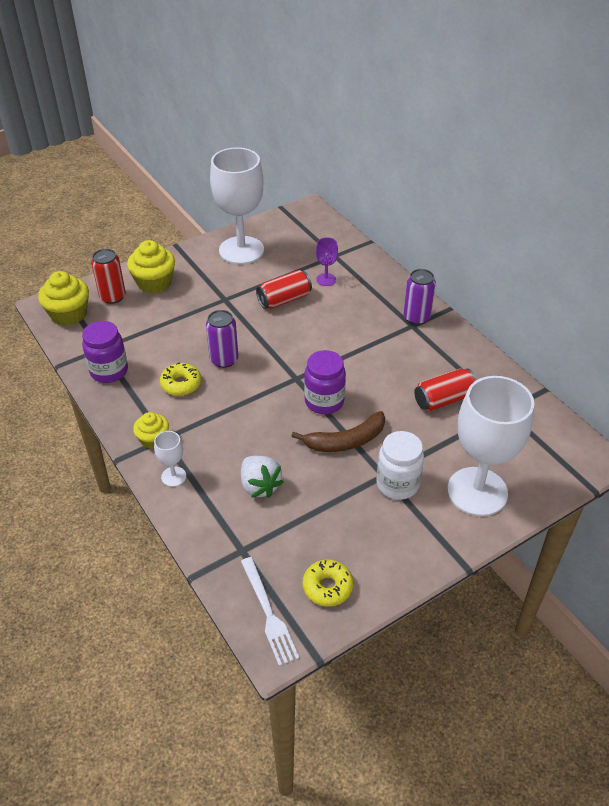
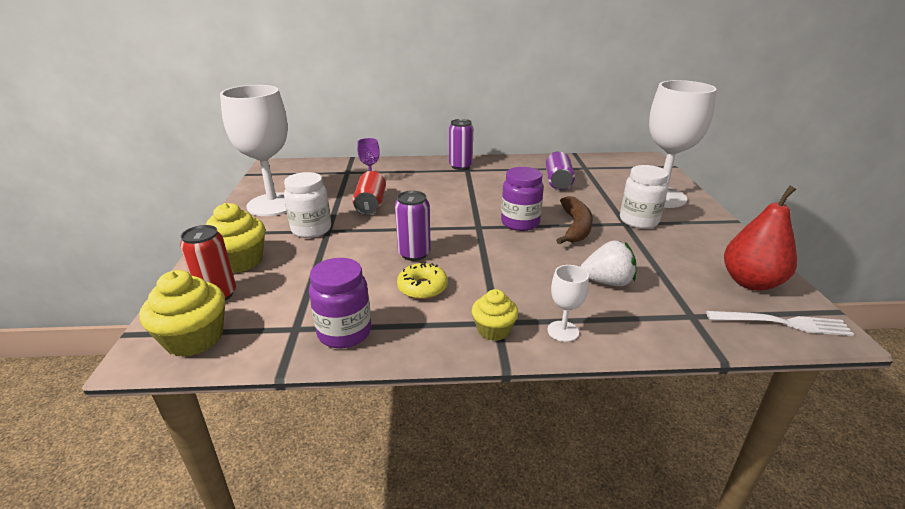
camera: 60 degrees left, 15 degrees down
yellow donut [303,559,353,607] -> red pear [724,186,797,291]
red can [414,368,477,411] -> purple can [546,151,575,190]
none -> white jar [284,172,331,238]

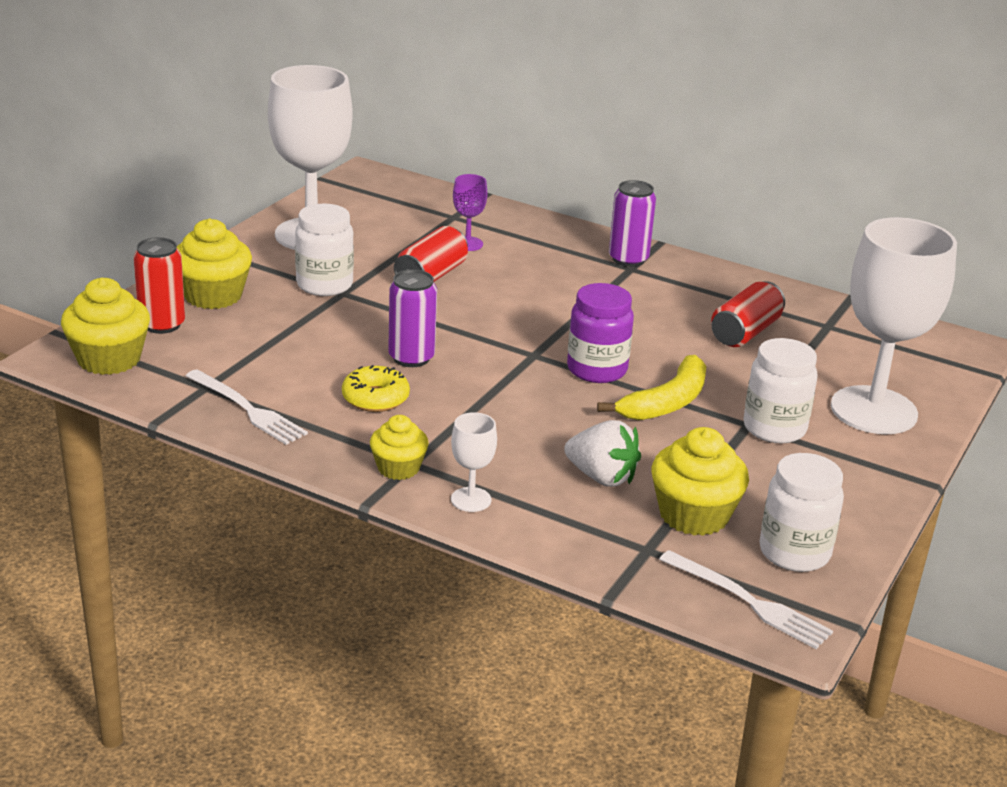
camera: 30 degrees right, 0 degrees up
purple jar [309,258,371,348] -> white fork [186,369,308,445]
purple can [546,151,575,190] -> red can [711,281,785,347]
brown banana [556,196,593,244] -> yellow banana [597,355,707,420]
red pear [724,186,797,291] -> white jar [759,453,844,572]
none -> yellow cupcake [651,427,749,536]

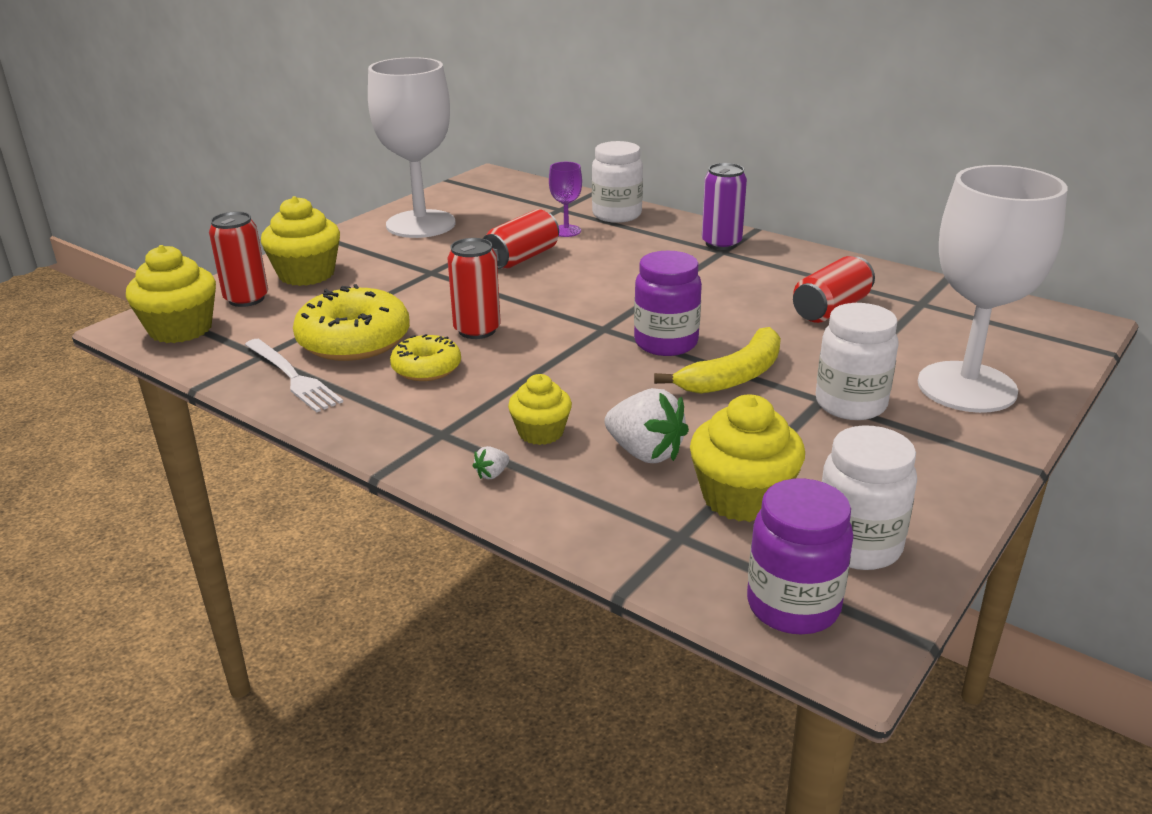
camera: 10 degrees right, 0 degrees up
white jar [295,204,354,296] -> white jar moved to [592,141,643,223]
yellow cupcake [370,415,429,480] -> yellow cupcake moved to [508,374,572,445]
purple can [388,269,437,367] -> red can [447,238,501,339]
white goblet [451,412,497,512] -> white strawberry [473,446,509,479]
white fork [659,550,833,649] -> purple jar [747,479,853,634]
none -> yellow donut [293,284,410,361]

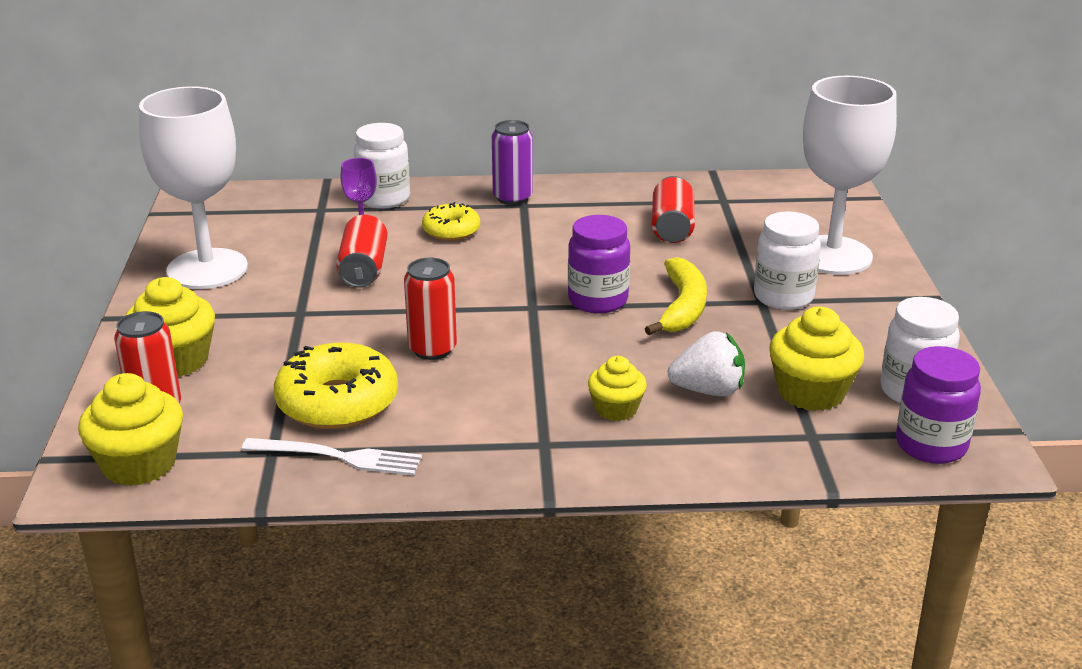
camera: 40 degrees left, 0 degrees up
yellow donut [390,334,461,381] -> yellow donut moved to [422,202,480,241]
white strawberry [473,446,509,479] -> none

